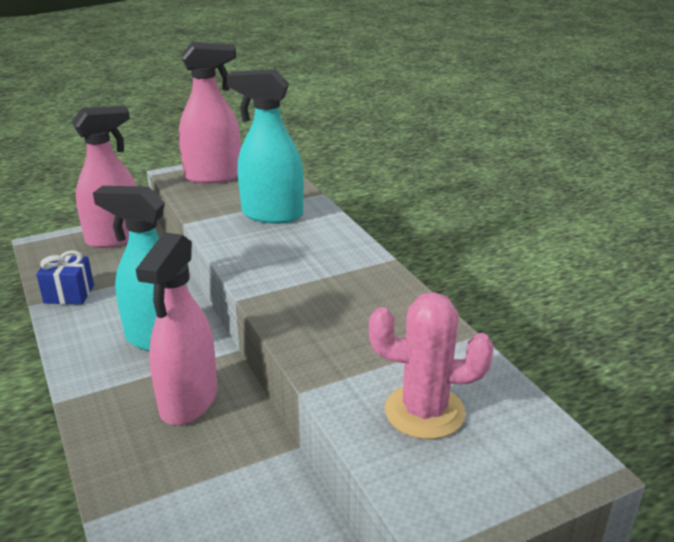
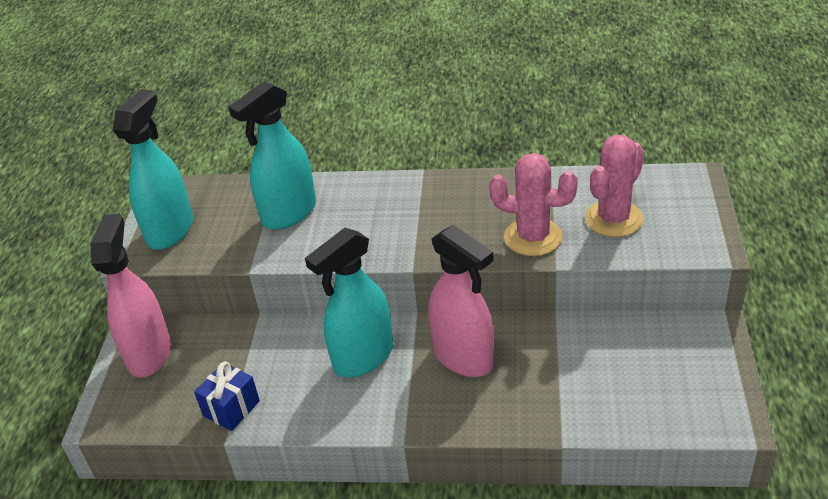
camera: 55 degrees left, 10 degrees up
pink spray bottle [179,42,241,184] -> turquoise spray bottle [113,89,193,250]
none -> pink cactus [489,153,578,256]

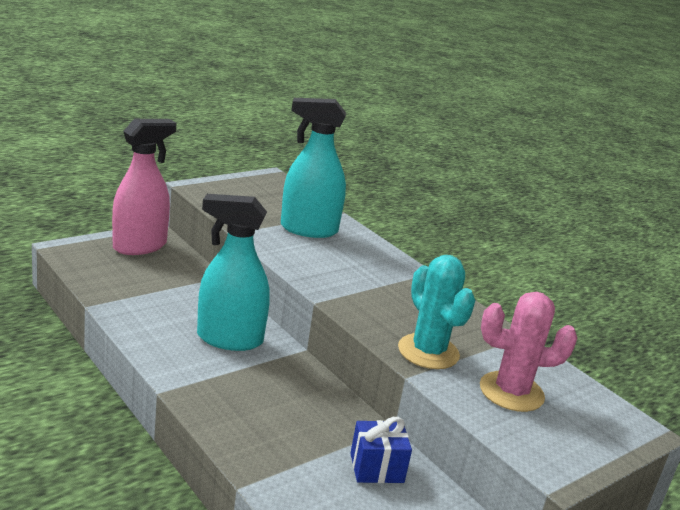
camera: 40 degrees right, 15 degrees down
turquoise spray bottle [113,89,193,250] -> none
blue gift [194,361,260,431] -> blue gift moved to [350,417,412,483]
pink spray bottle [429,225,494,377] -> none
pink cactus [489,153,578,256] -> turquoise cactus [398,255,475,369]

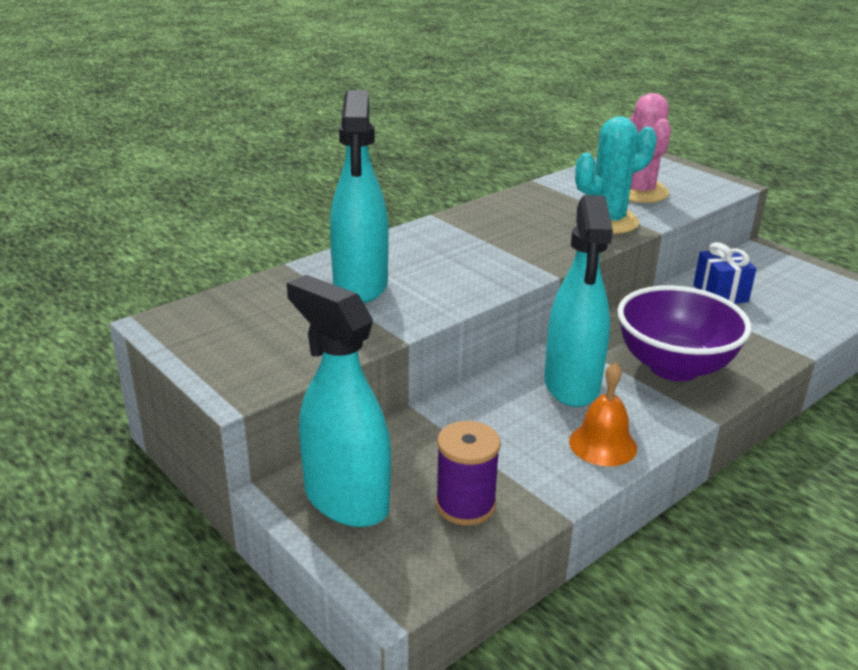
camera: 90 degrees left, 5 degrees up
pink spray bottle [112,119,177,255] -> turquoise spray bottle [287,275,391,527]
none -> purple spool [435,421,501,525]
none -> orange bell [569,362,637,466]
none -> purple bowl [617,285,752,381]

